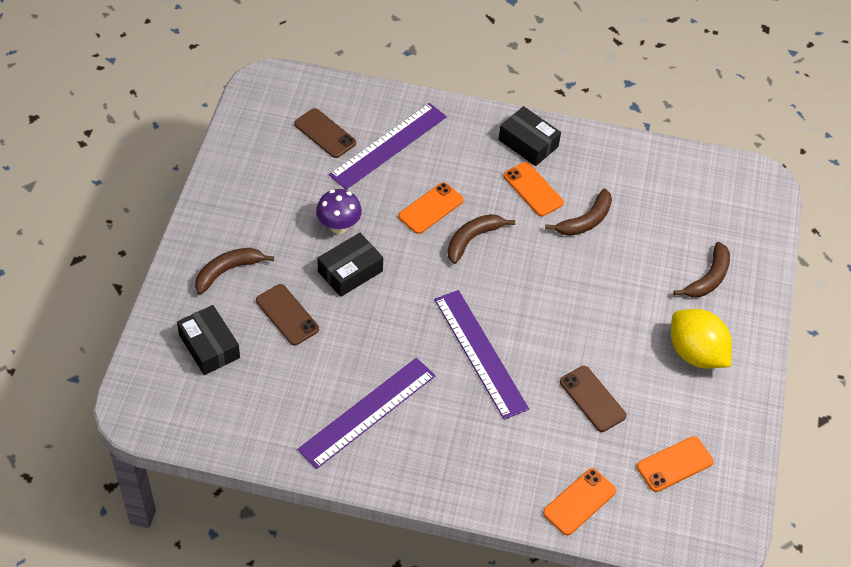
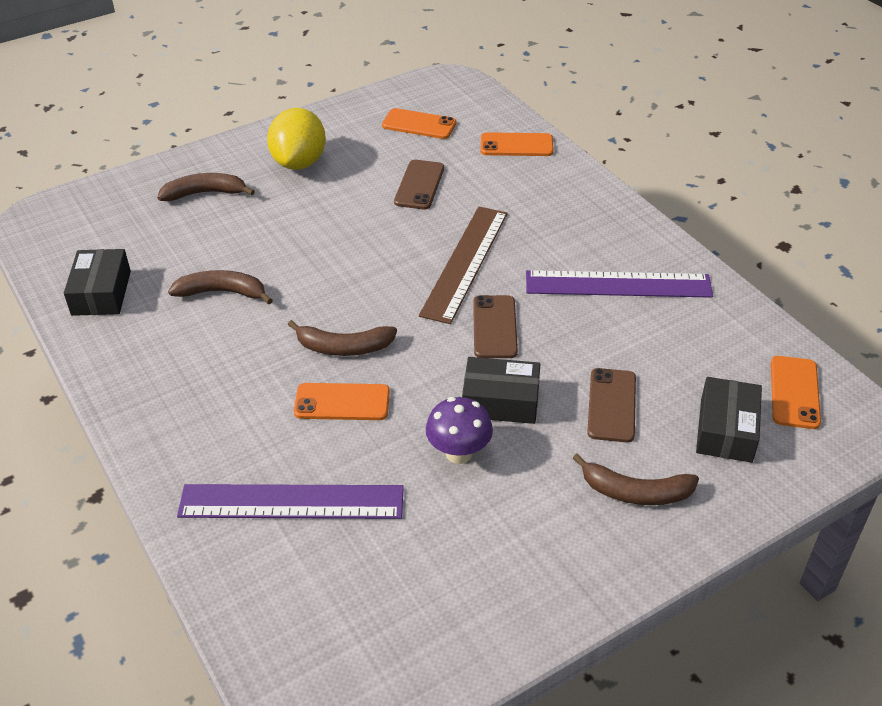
camera: 130 degrees left, 10 degrees down
brown phone [294,108,356,158] -> brown phone moved to [473,295,518,358]
purple ruler [434,290,529,420] -> brown ruler [419,207,508,324]
black box [499,106,561,166] -> black box moved to [64,249,131,316]
orange phone [504,162,564,216] -> orange phone moved to [771,356,821,429]

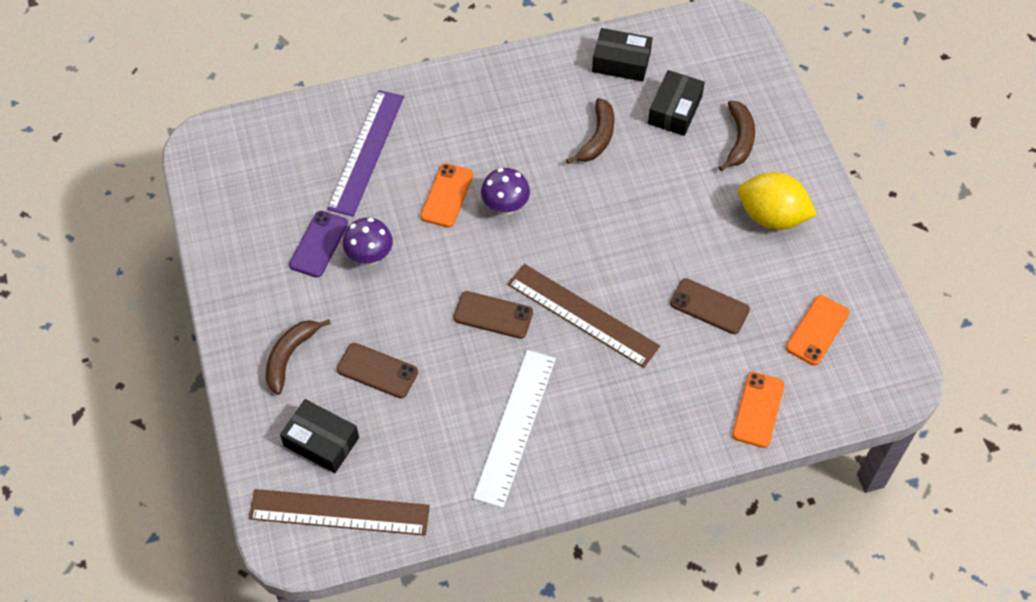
camera: 105 degrees right, 15 degrees up
brown banana [288,320,397,356] -> purple mushroom [481,168,530,215]
black box [462,357,540,424] -> black box moved to [648,70,705,136]
purple ruler [526,270,713,298] -> white ruler [473,350,556,508]
orange phone [771,356,821,429] -> brown ruler [249,489,430,536]
none -> purple phone [289,211,348,277]

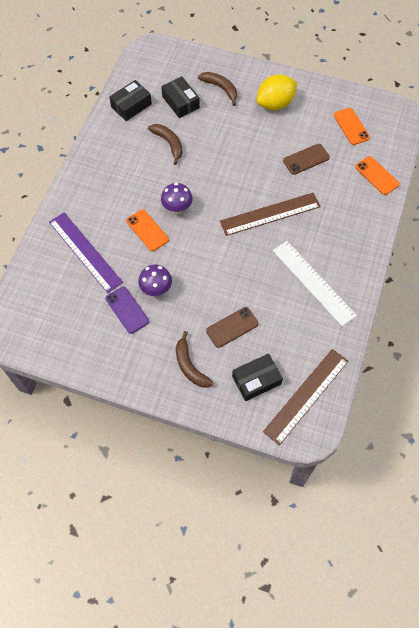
camera: 55 degrees left, 5 degrees up
brown phone [454,291,533,339] -> none

